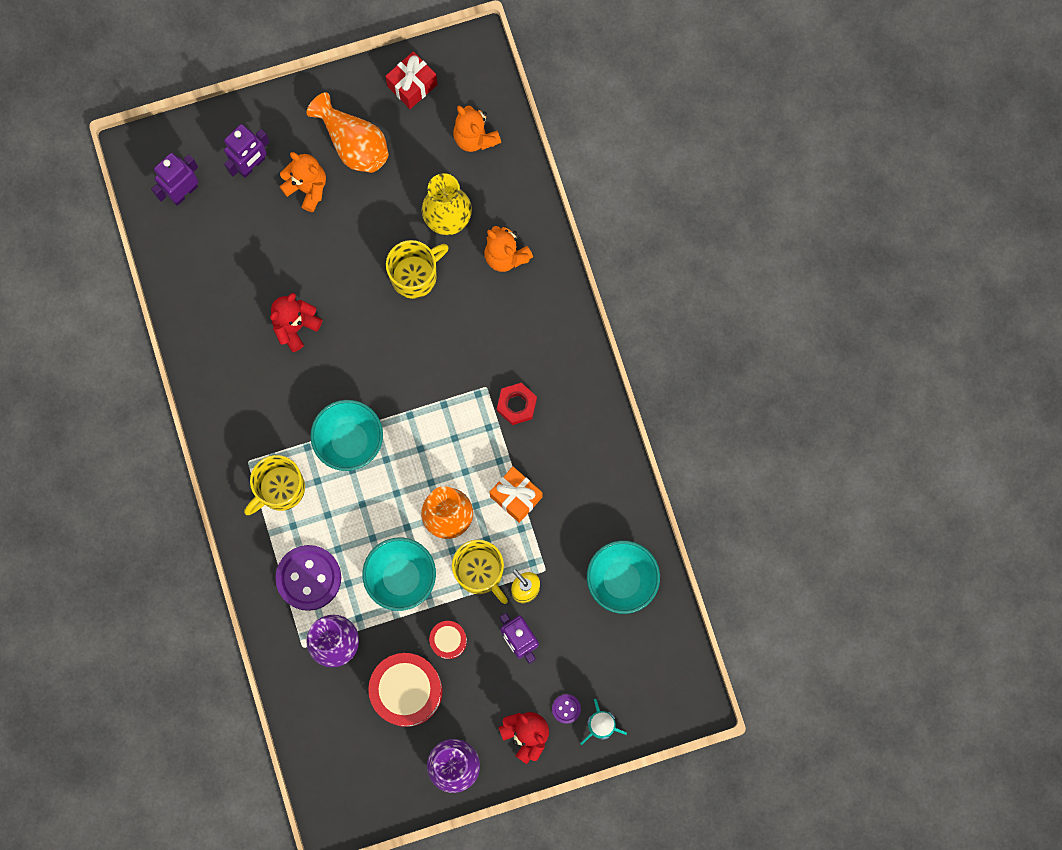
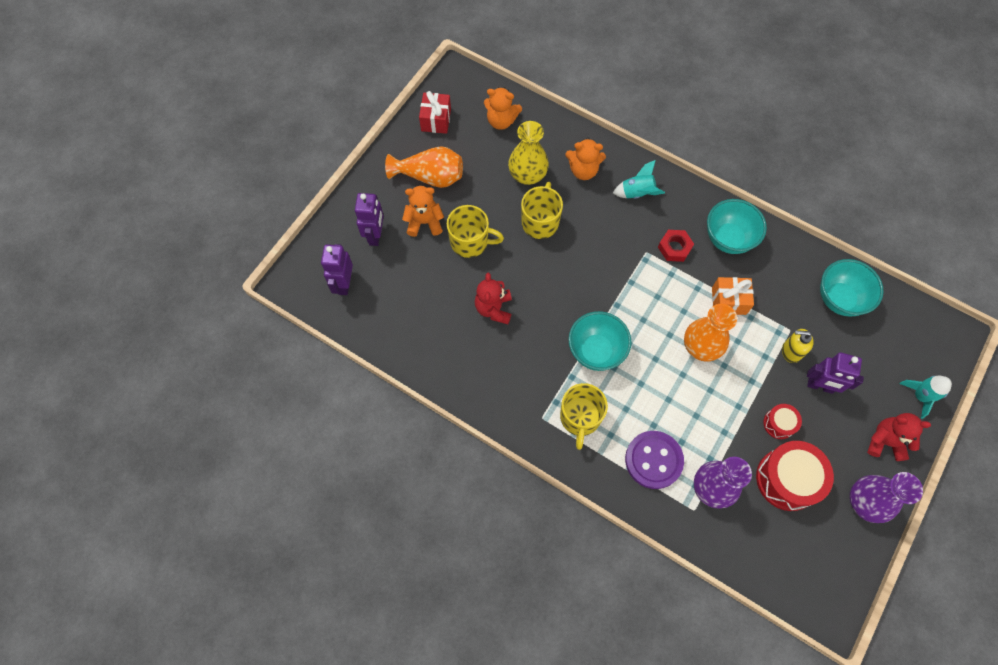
camera: 40 degrees left, 10 degrees down
turquoise bowl [362,537,436,611] -> turquoise bowl moved to [707,199,767,254]
yellow mug [452,540,508,604] -> yellow mug moved to [447,205,504,258]
purple button [552,694,581,724] -> none
none -> turquoise rocket [613,160,665,199]

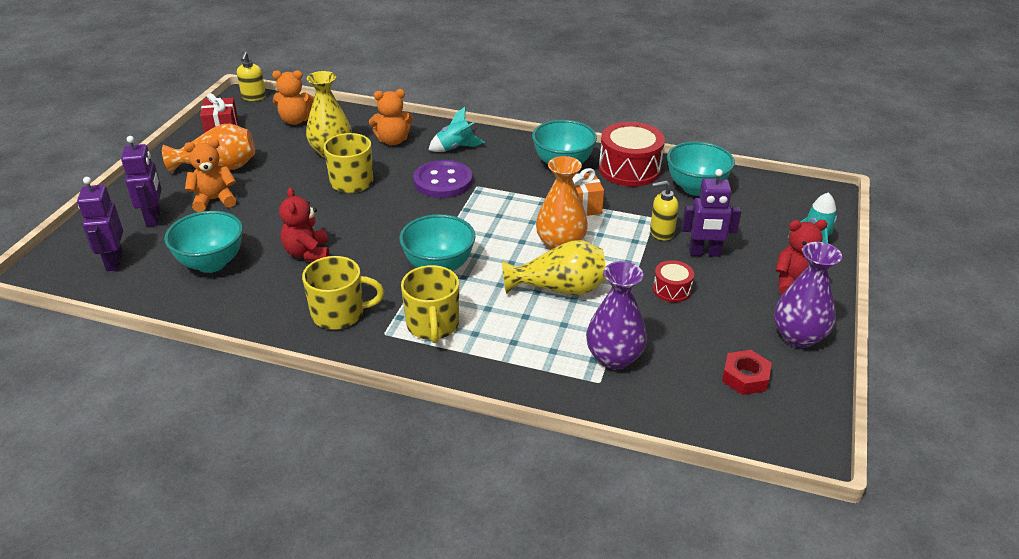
camera: 15 degrees left, 30 degrees down
yellow mug [447,205,504,258] -> yellow mug moved to [302,256,384,330]
purple button [625,431,684,489] -> purple button moved to [413,160,472,198]
red nut [658,230,694,262] -> red nut moved to [722,350,772,395]
red drum [756,441,834,511] -> red drum moved to [599,122,665,186]
none -> turquoise bowl [164,211,243,273]
none -> yellow soap dispenser [237,52,266,101]
none -> yellow vase [502,240,606,295]

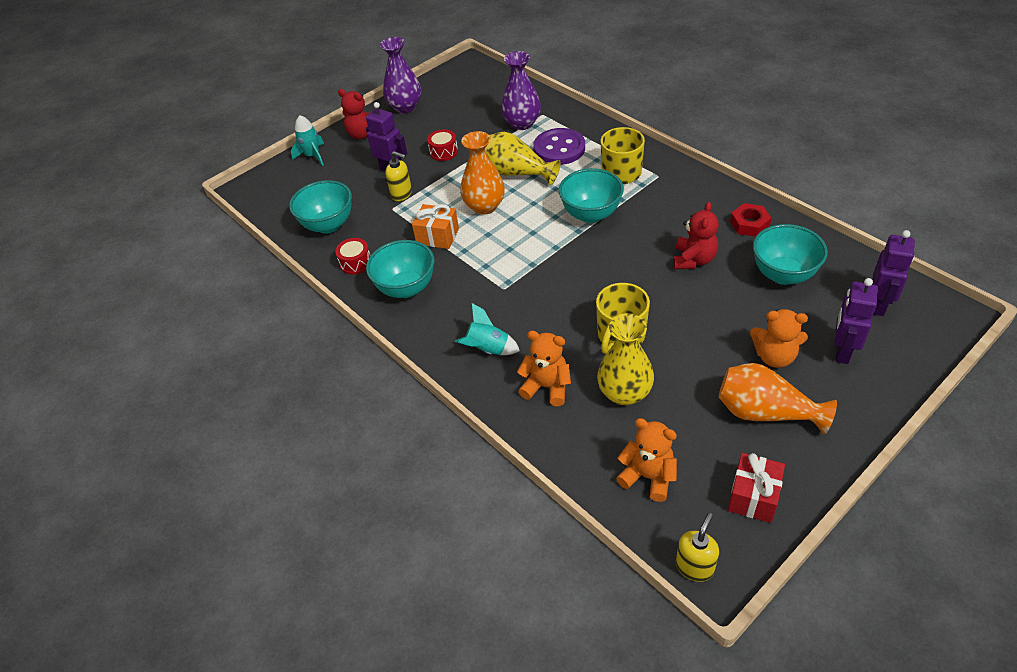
camera: 145 degrees left, 10 degrees up
yellow mug [302,256,384,330] -> none
purple button [413,160,472,198] -> purple button moved to [533,128,585,165]
red drum [599,122,665,186] -> red drum [335,238,371,274], size x0.52
red nut [722,350,772,395] -> red nut moved to [730,203,771,237]

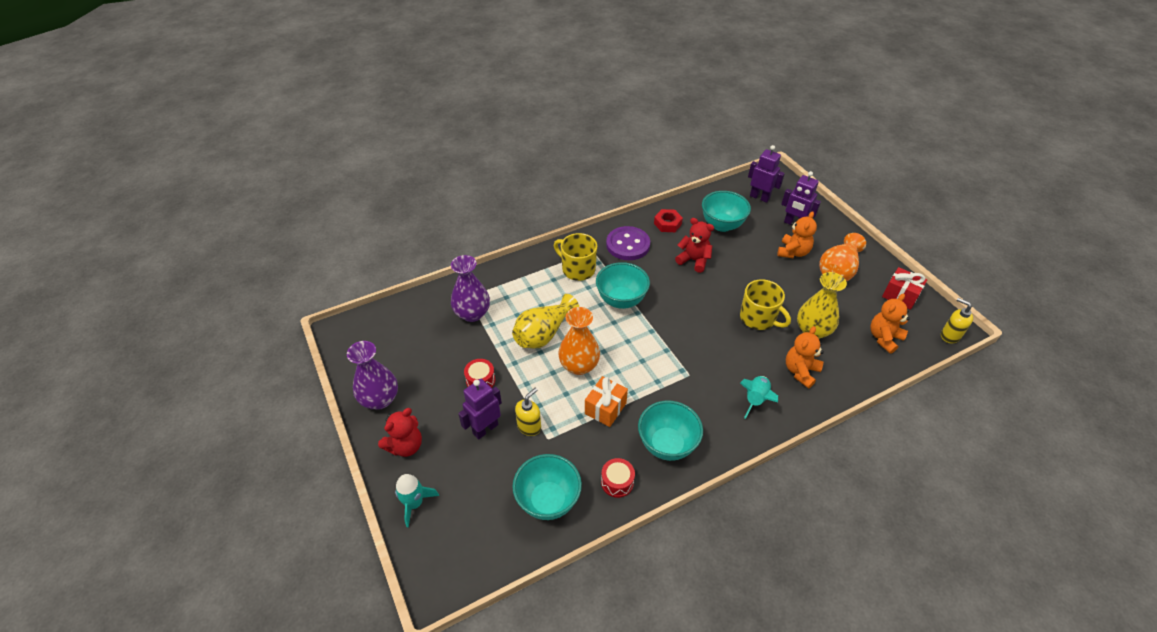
camera: 80 degrees left, 0 degrees up
purple button [533,128,585,165] -> purple button moved to [606,226,650,260]

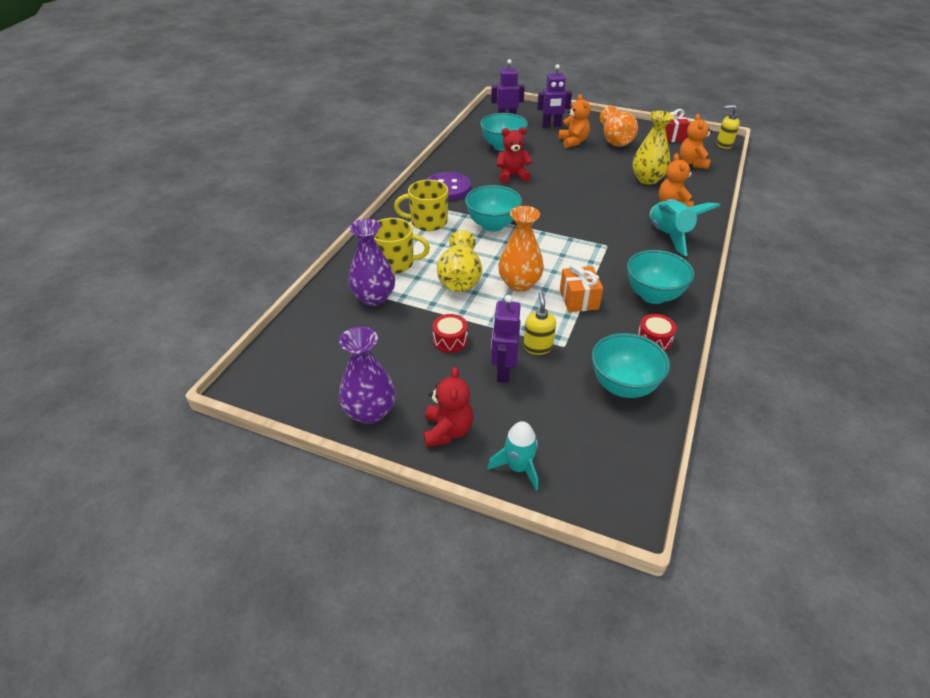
camera: 40 degrees left, 5 degrees down
red nut [654,209,683,232] -> none
yellow mug [740,279,791,330] -> yellow mug moved to [374,218,430,274]
turquoise rocket [740,376,778,419] -> turquoise rocket [650,199,720,256], size x1.52

